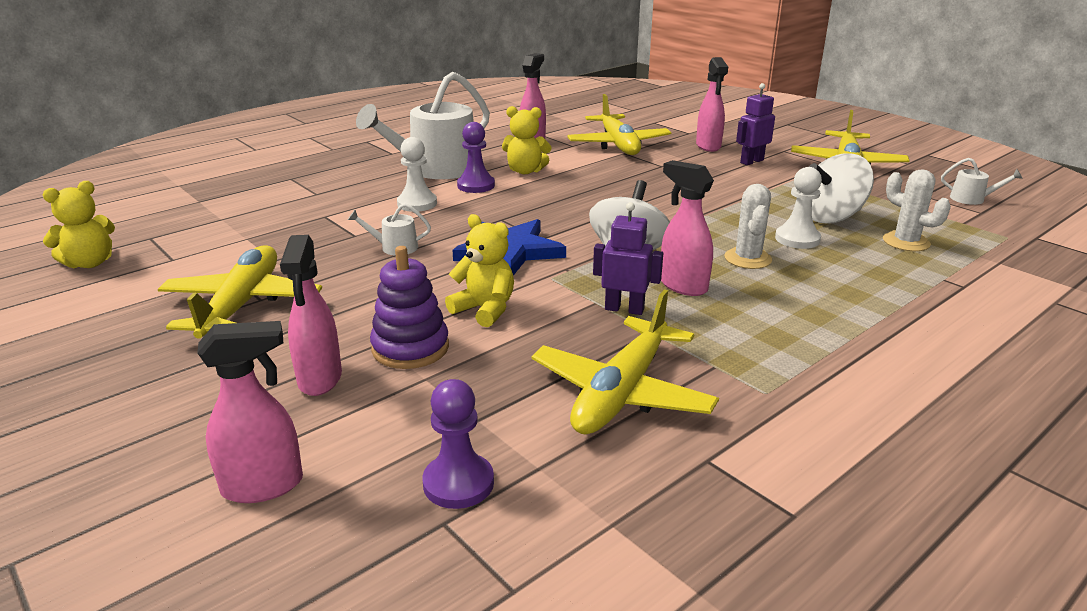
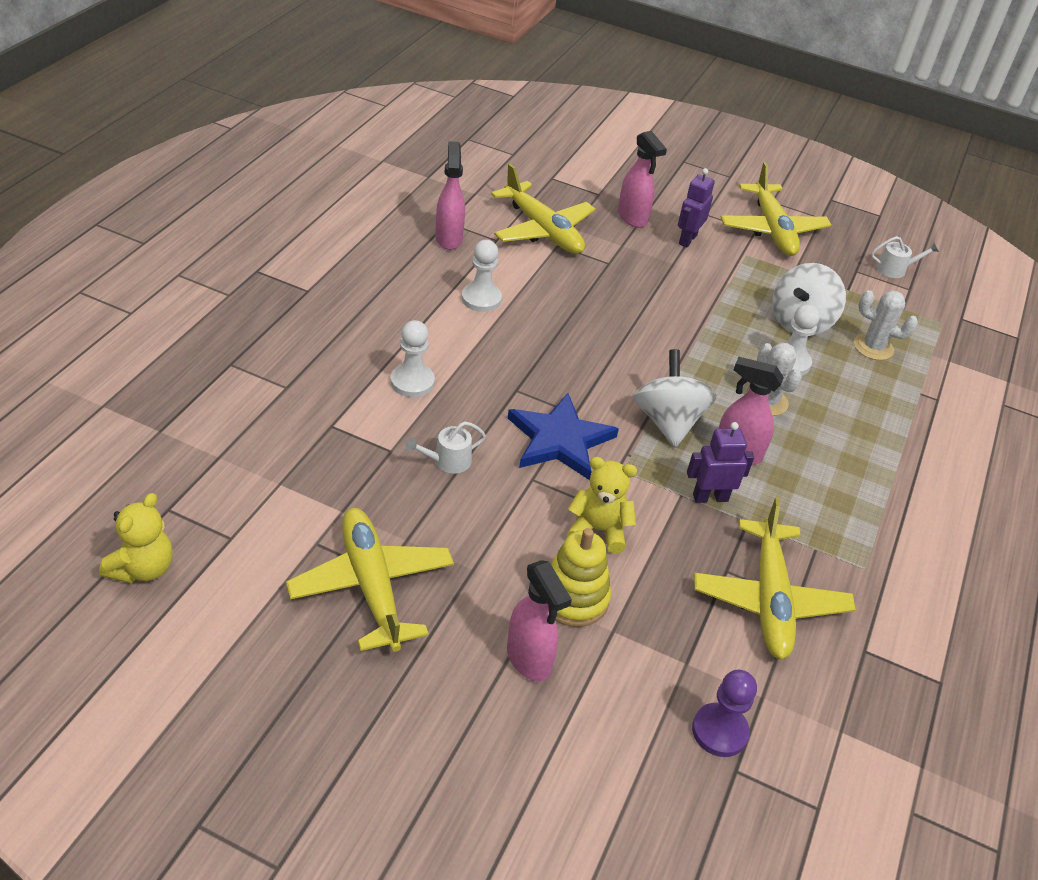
camera: 30 degrees left, 15 degrees up
pink spray bottle [197,321,303,503] -> none
white watering can [356,72,490,179] -> none
purple stacking toy [370,246,449,369] -> yellow stacking toy [551,528,611,627]
purple pawn [457,122,495,193] -> none
yellow teddy bear [502,106,551,174] -> white pawn [461,240,502,312]

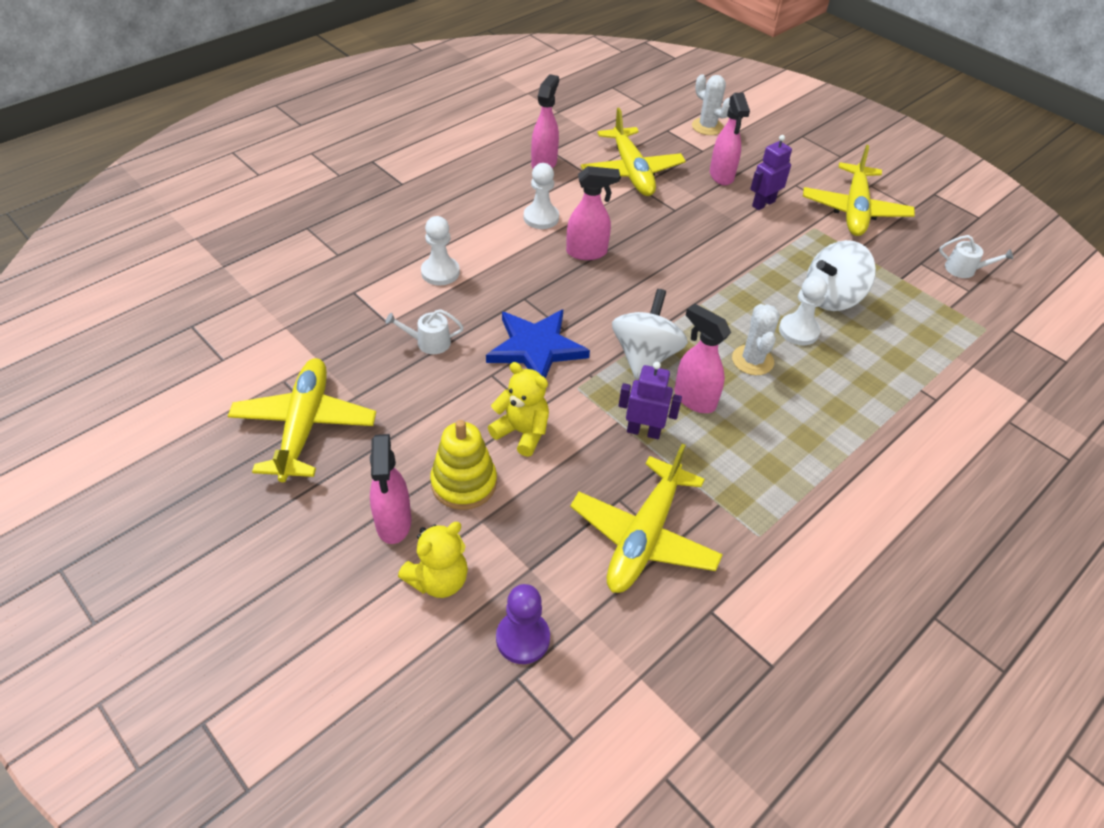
camera: 25 degrees right, 5 degrees up
yellow teddy bear [99,493,173,583] -> yellow teddy bear moved to [398,522,468,598]
white cactus [854,290,918,360] -> white cactus moved to [692,74,730,135]
none -> pink spray bottle [566,166,620,260]

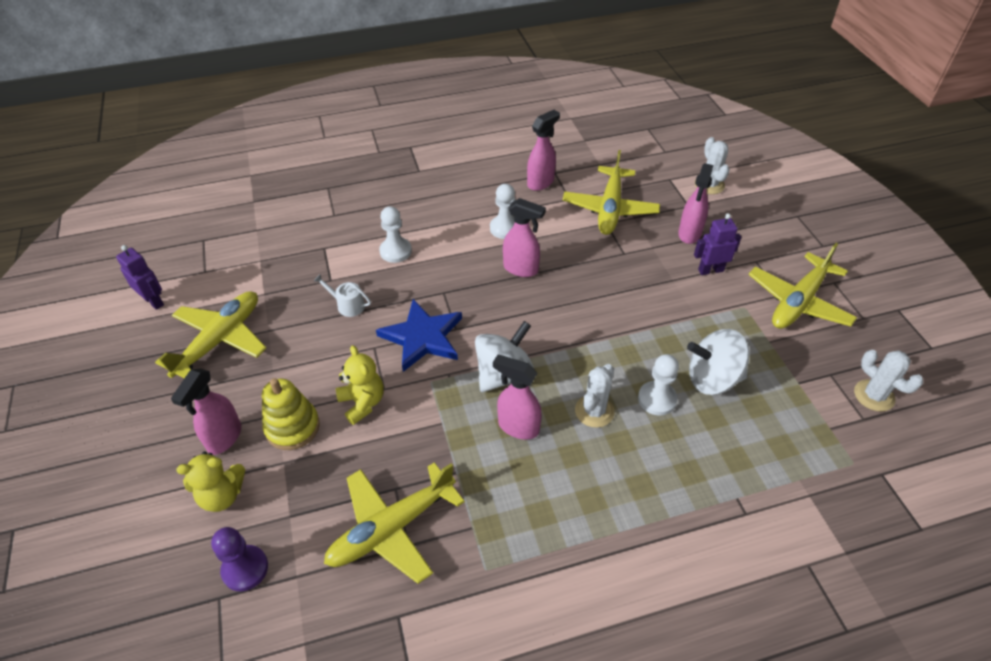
camera: 30 degrees right, 0 degrees up
purple robot [618,362,682,439] -> purple robot moved to [116,245,164,310]
pink spray bottle [674,303,731,413] -> pink spray bottle turned 45 degrees counterclockwise [493,355,542,440]
white watering can [939,235,1013,278] -> white cactus [854,350,923,412]

